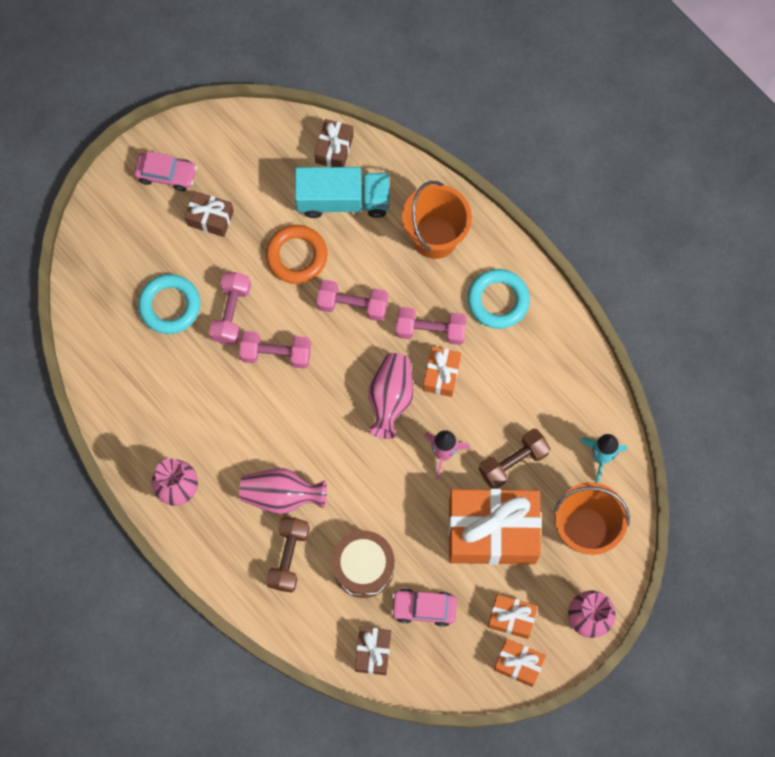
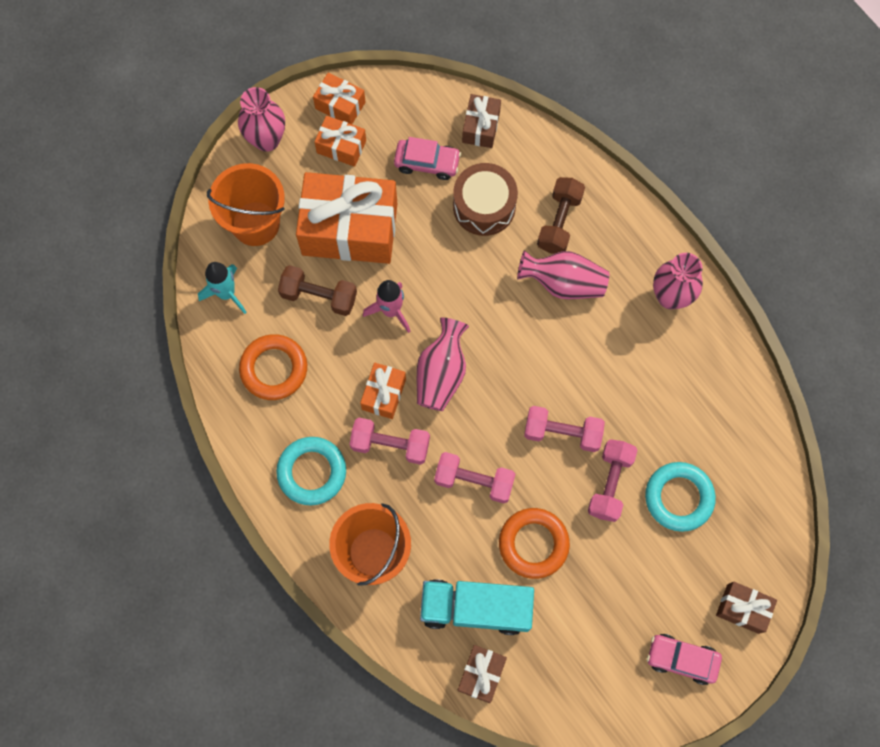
camera: 175 degrees left, 0 degrees up
brown gift [185,191,234,237] -> brown gift moved to [716,582,777,634]
brown dumbbell [479,429,551,489] -> brown dumbbell turned 45 degrees clockwise [278,265,357,316]
none -> orange ring [239,334,307,400]

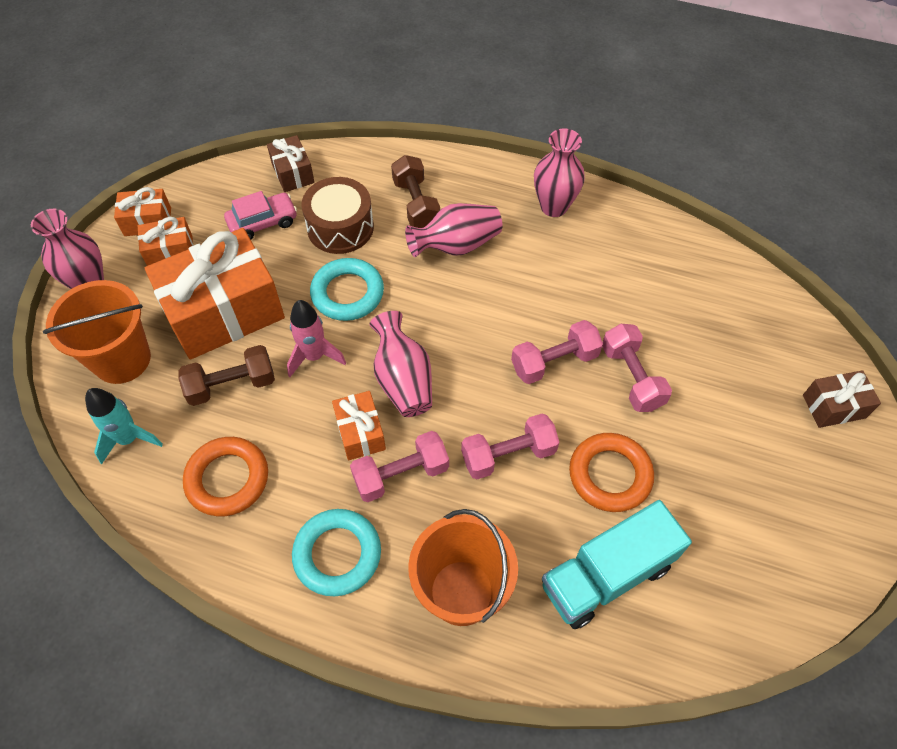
camera: 35 degrees left, 15 degrees down
brown gift [458,645,507,703] -> none
turquoise ring [645,462,716,532] -> turquoise ring moved to [310,258,384,321]
pink car [647,634,722,685] -> none

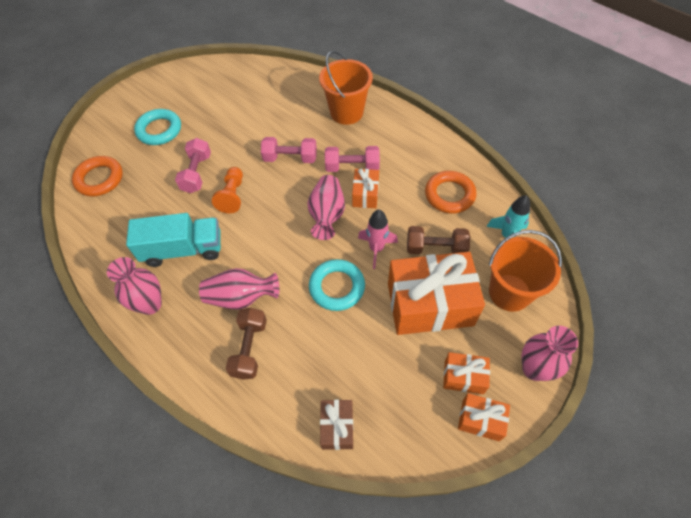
camera: 155 degrees left, 0 degrees up
pink car [224,191,297,239] -> none
turquoise ring [292,509,381,596] -> turquoise ring moved to [134,109,181,145]
brown drum [301,177,374,254] -> none
pink dumbbell [511,320,603,384] -> orange pawn [212,167,243,213]
turquoise truck [542,500,692,629] -> turquoise truck moved to [126,213,221,267]
orange ring [569,433,654,512] -> orange ring moved to [72,156,123,196]
brown gift [803,370,881,428] -> none

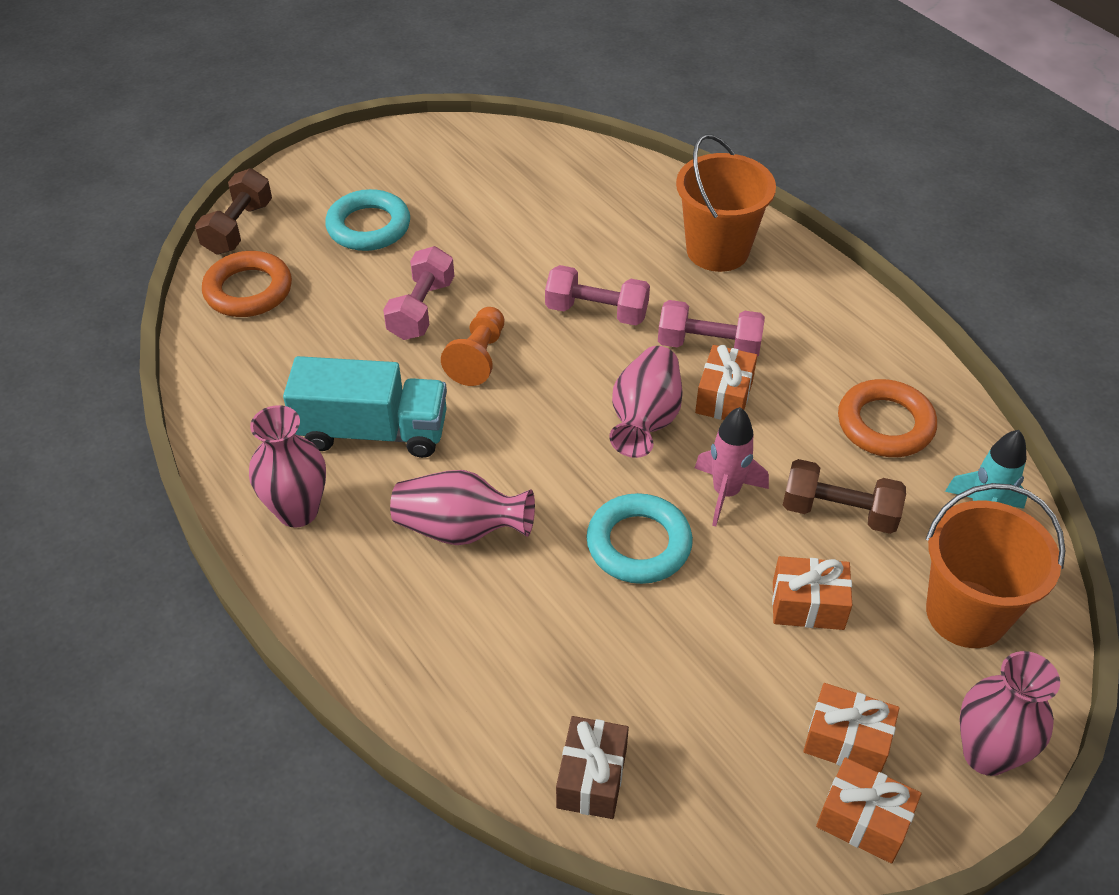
camera: 10 degrees right, 10 degrees down
brown dumbbell [226,307,267,380] -> brown dumbbell moved to [195,168,272,255]
orange gift [388,252,485,335] -> orange gift [772,556,852,630], size x0.48

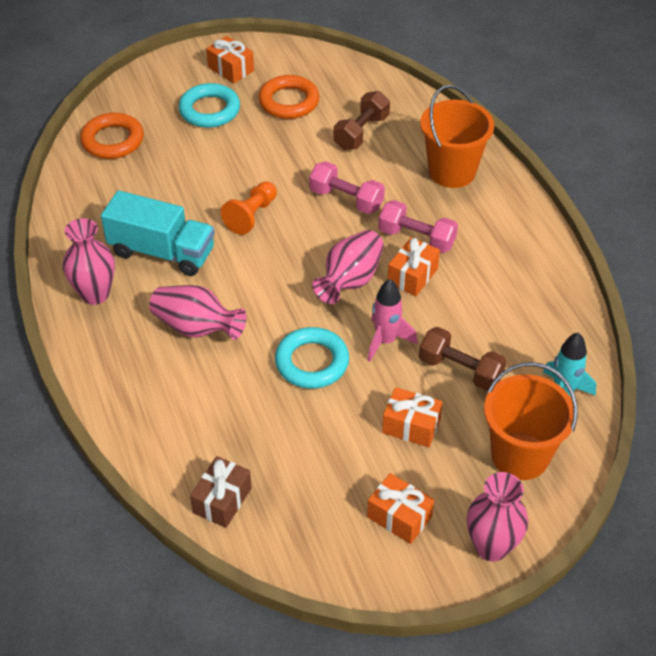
camera: 15 degrees right, 0 degrees up
brown dumbbell [195,168,272,255] -> brown dumbbell moved to [333,91,390,150]
pink dumbbell [383,246,454,340] -> none
orange gift [816,758,921,863] -> orange gift moved to [206,36,254,83]
orange ring [838,379,937,457] -> orange ring moved to [258,75,319,119]

